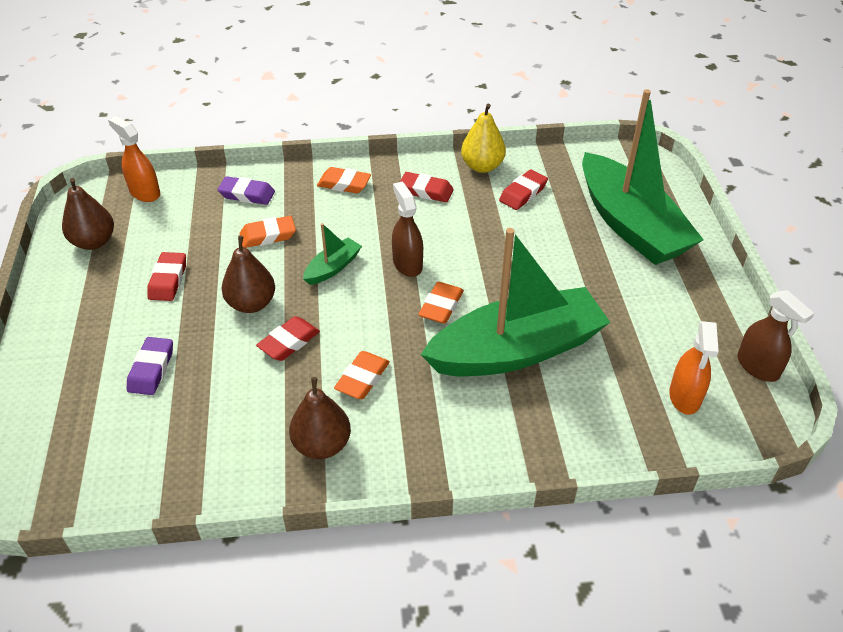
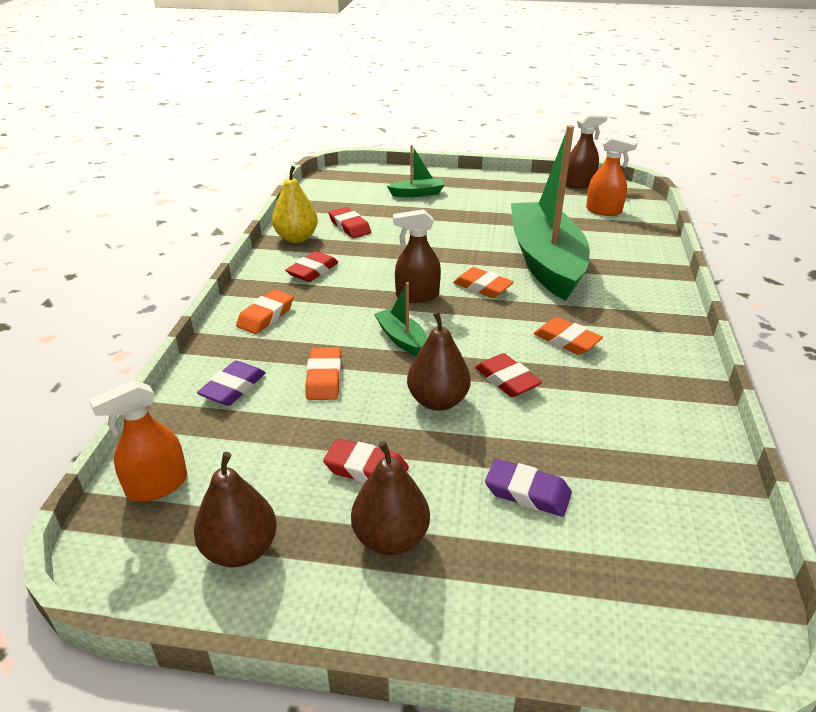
camera: 75 degrees left, 10 degrees down
brown pear [289,377,351,459] -> brown pear moved to [351,441,430,555]
green boat [582,89,704,265] -> green boat [387,145,445,197], size x0.42

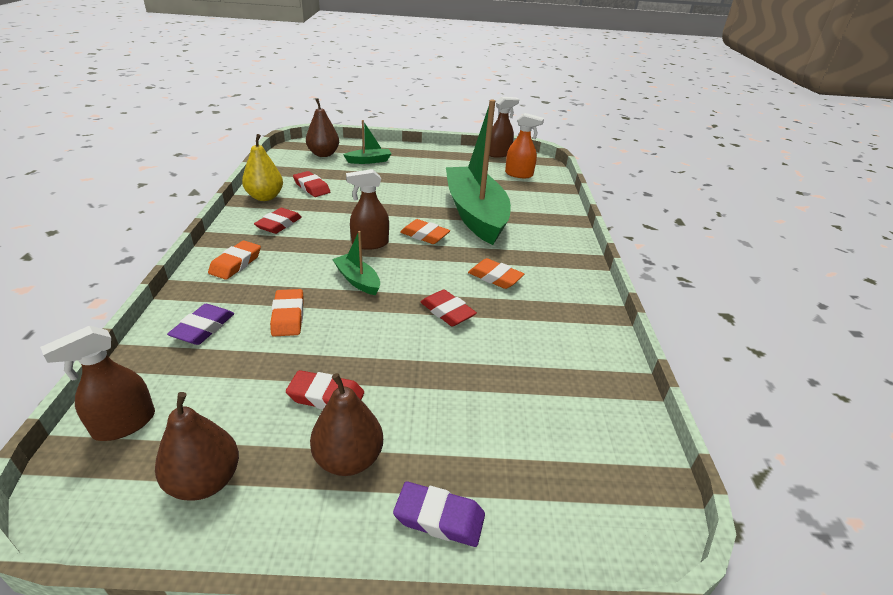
camera: 10 degrees left, 0 degrees up
orange spray bottle [89,380,187,502] -> brown spray bottle [40,326,155,441]
brown pear [407,312,471,411] -> brown pear moved to [306,99,339,157]
purple eraser [485,459,572,517] -> purple eraser moved to [393,482,485,547]

